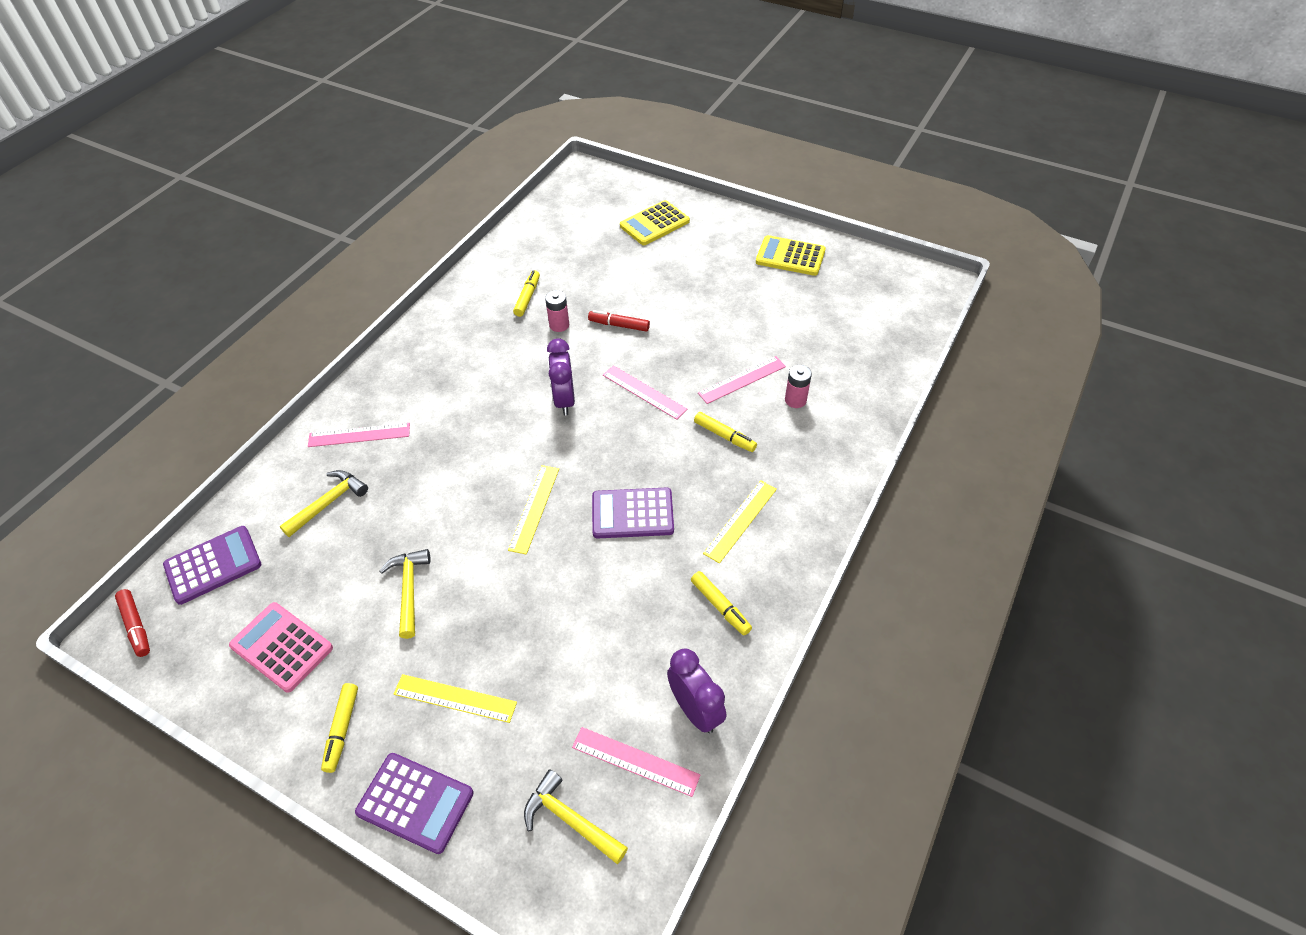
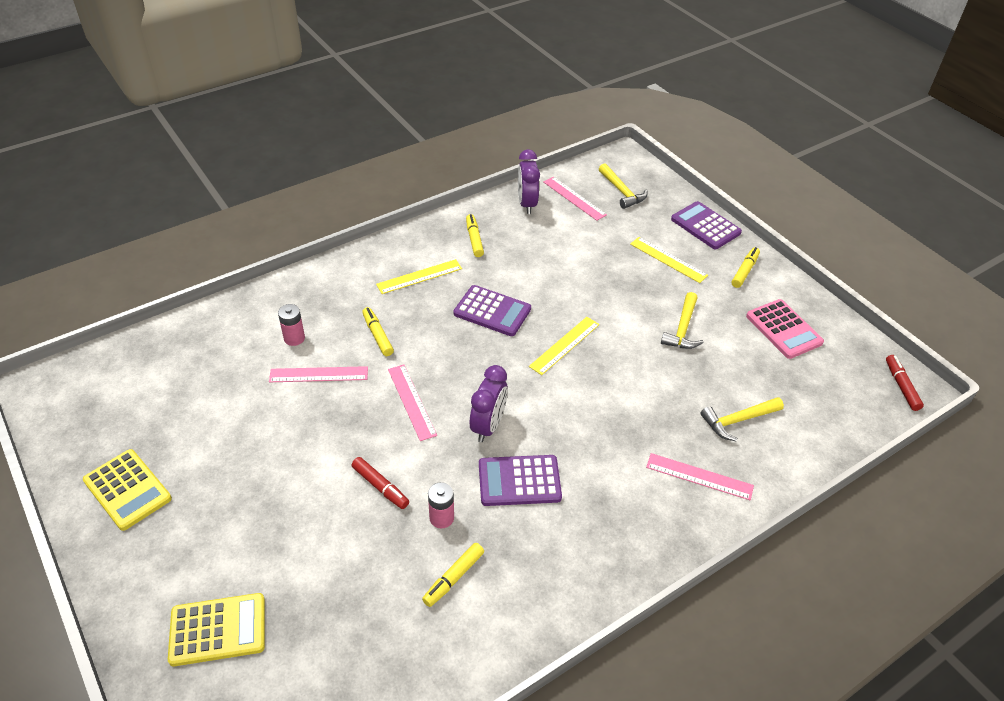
camera: 155 degrees left, 5 degrees down
purple calculator [163,526,261,605] -> purple calculator moved to [479,455,562,506]

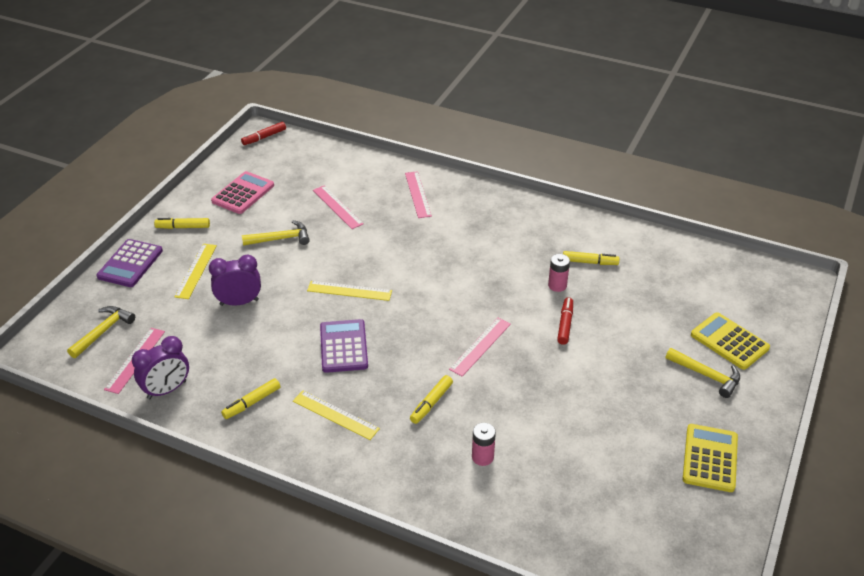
camera: 120 degrees left, 5 degrees down
pink ruler [269,366,368,382] -> pink ruler moved to [313,186,364,229]
purple clock [470,365,508,442] -> purple clock moved to [209,254,261,306]
purple calculator [479,455,562,506] -> none
yellow hammer [700,397,784,441] -> yellow hammer moved to [666,348,740,398]

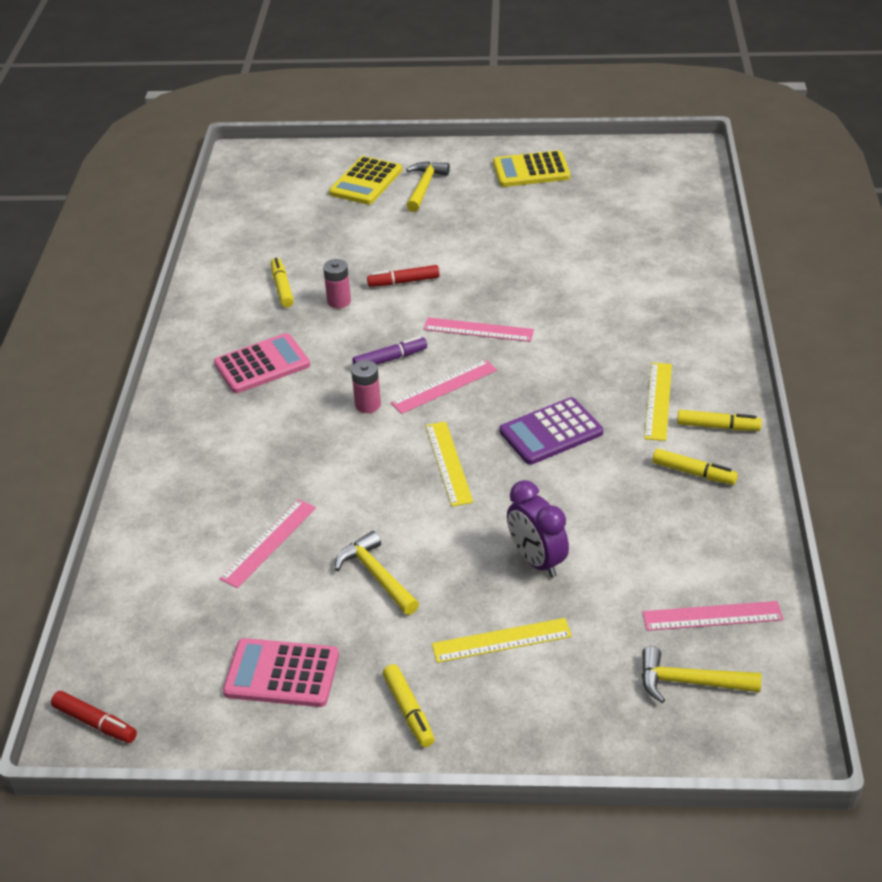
camera: 110 degrees left, 0 degrees up
purple calculator [96,239,163,287] -> none
purple clock [132,336,189,399] -> none
pink ruler [405,171,432,218] -> pink ruler moved to [391,359,497,414]
yellow marker [410,375,453,424] -> yellow marker moved to [677,410,762,431]
pink battery [472,423,496,466] -> pink battery moved to [351,360,381,413]
none -> pink calculator [214,333,310,393]
none -> purple marker [352,336,427,365]

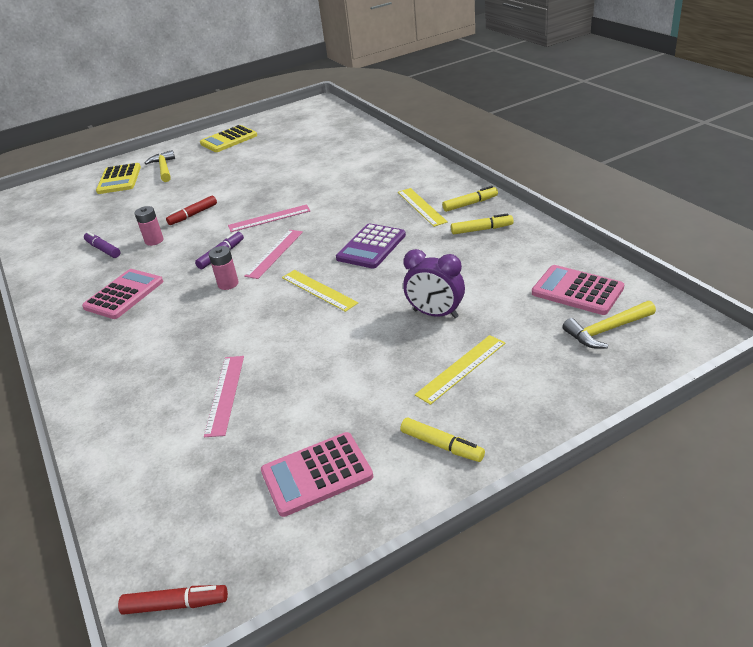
camera: 30 degrees left, 5 degrees down
yellow marker [271,258,294,308] -> purple marker [84,232,120,258]
yellow hammer [335,531,419,615] -> none
pink ruler [642,601,783,631] -> pink calculator [532,265,624,315]

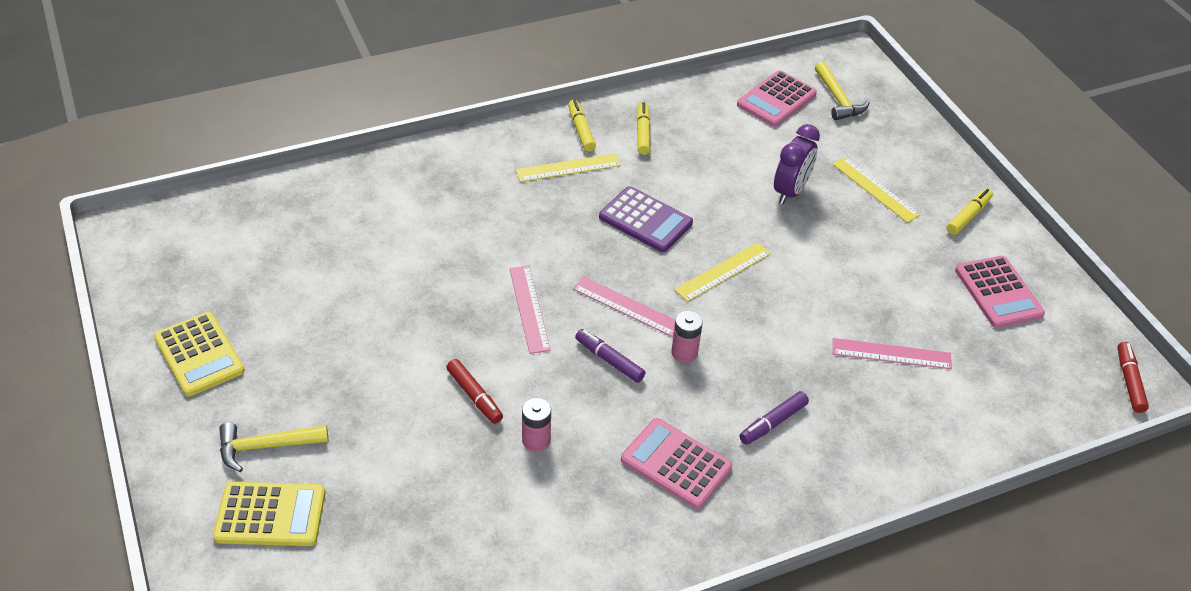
camera: 90 degrees left, 10 degrees up
purple marker [84,232,120,258] -> purple marker moved to [739,391,809,445]

